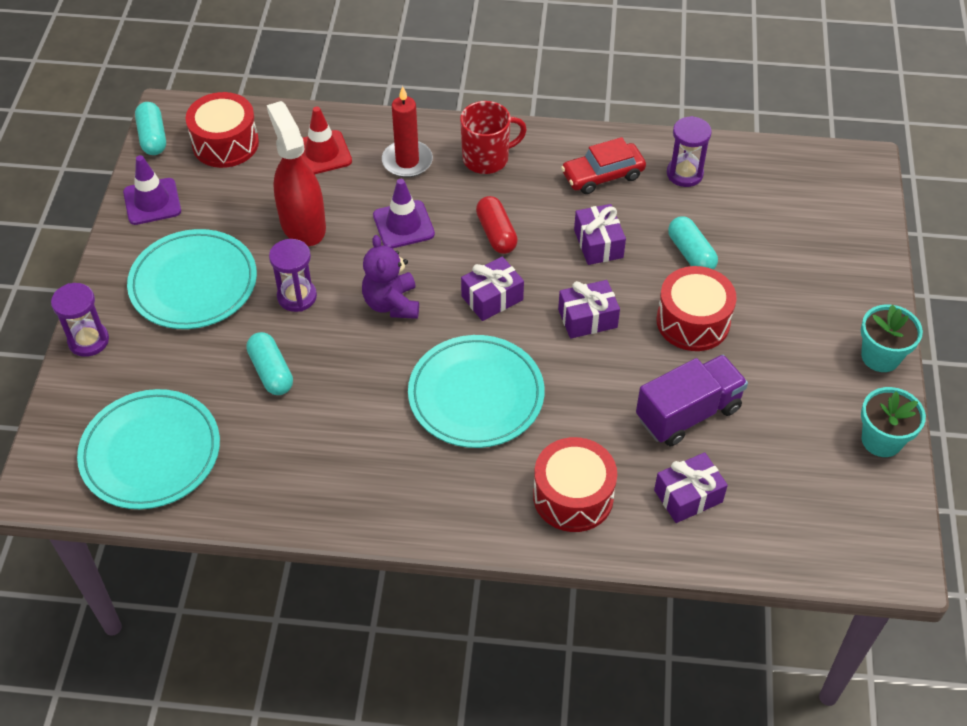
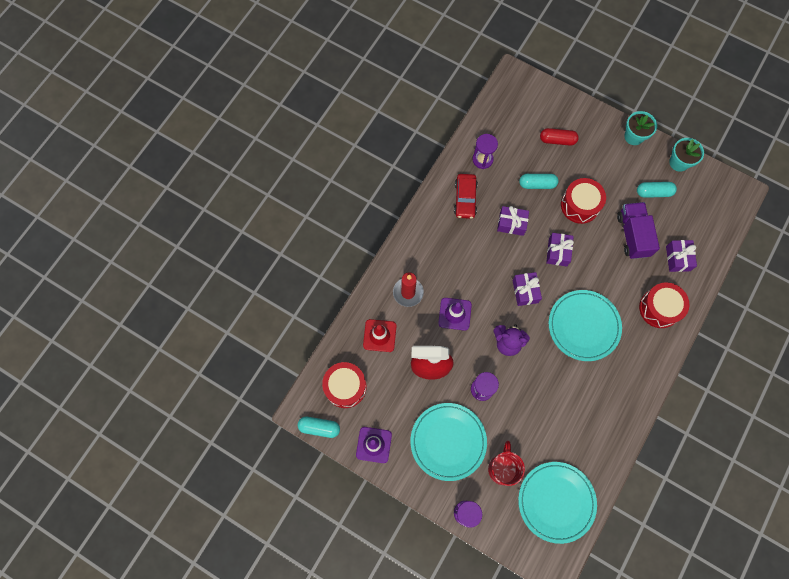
camera: 65 degrees left, 20 degrees up
turquoise capsule [246,332,293,395] -> turquoise capsule moved to [637,182,677,198]
red mug [460,101,527,174] -> red mug moved to [488,441,525,486]
red capsule [476,196,518,254] -> red capsule moved to [540,128,579,146]

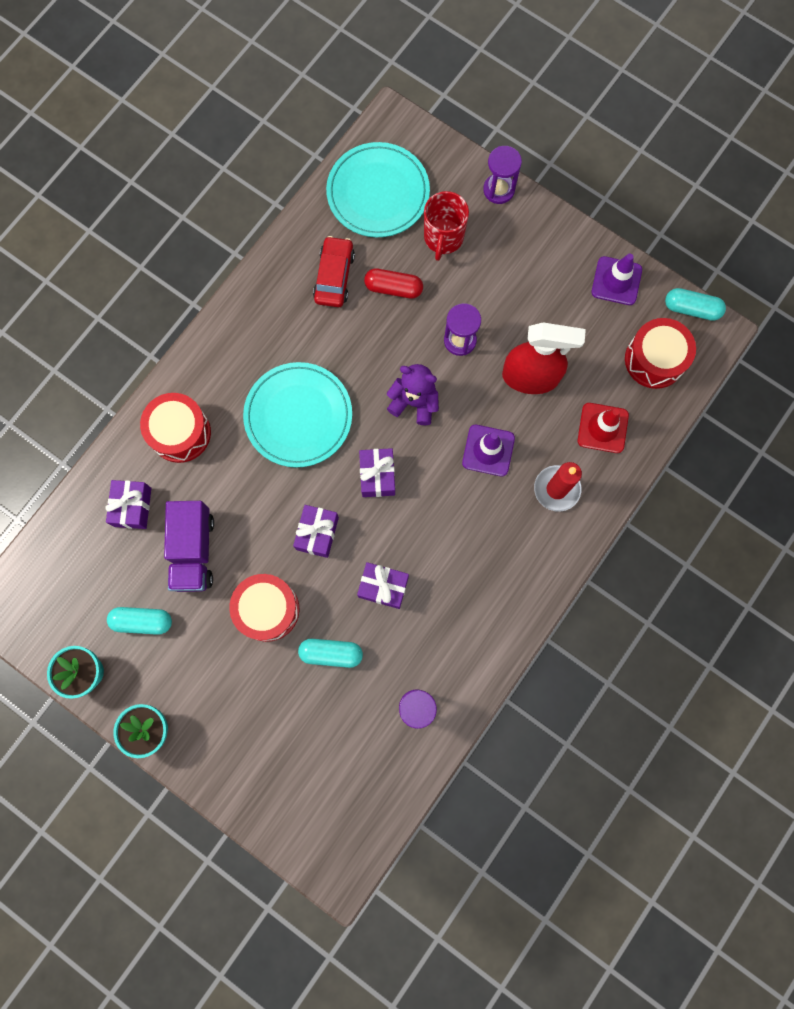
camera: 175 degrees left, 5 degrees up
turquoise plate [411,403,487,481] -> none
red car [454,174,478,219] -> red car moved to [313,236,355,307]
red capsule [540,128,579,146] -> red capsule moved to [364,268,423,299]

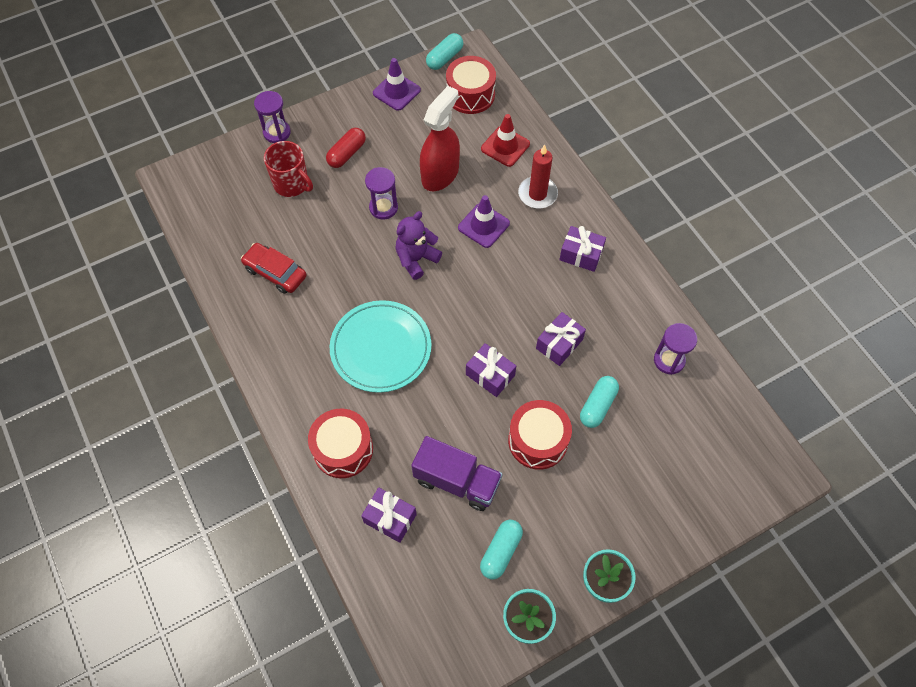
camera: 65 degrees left, 15 degrees down
turquoise plate [326,142,430,237] -> none
purple gift [359,448,395,497] -> purple gift moved to [559,226,606,272]
red capsule [364,268,423,299] -> red capsule moved to [326,128,366,168]

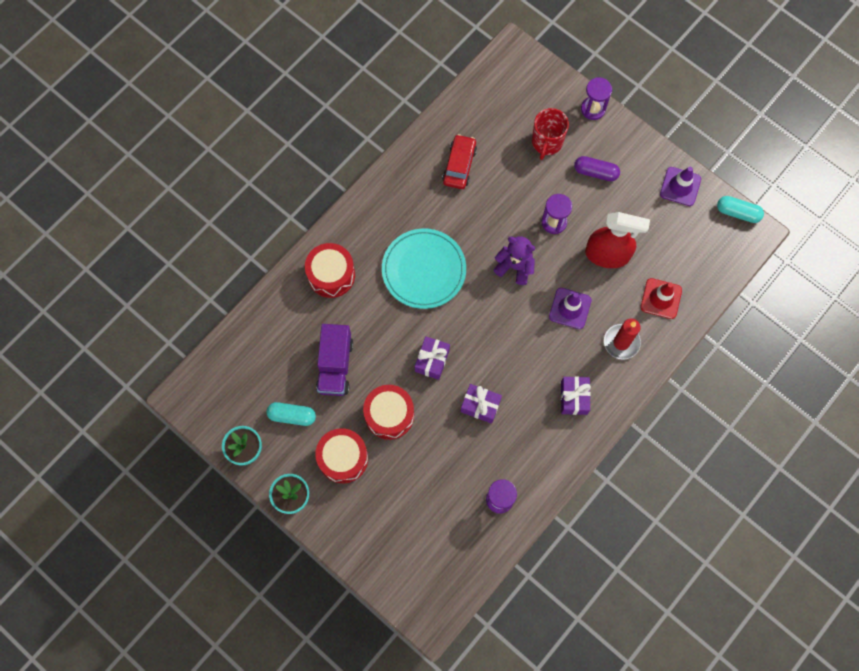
camera: 70 degrees right, 10 degrees up
red capsule [326,128,366,168] -> purple capsule [574,156,620,181]
purple gift [361,487,417,543] -> none
red drum [446,56,496,114] -> red drum moved to [315,428,368,483]
turquoise capsule [580,376,619,428] -> none

